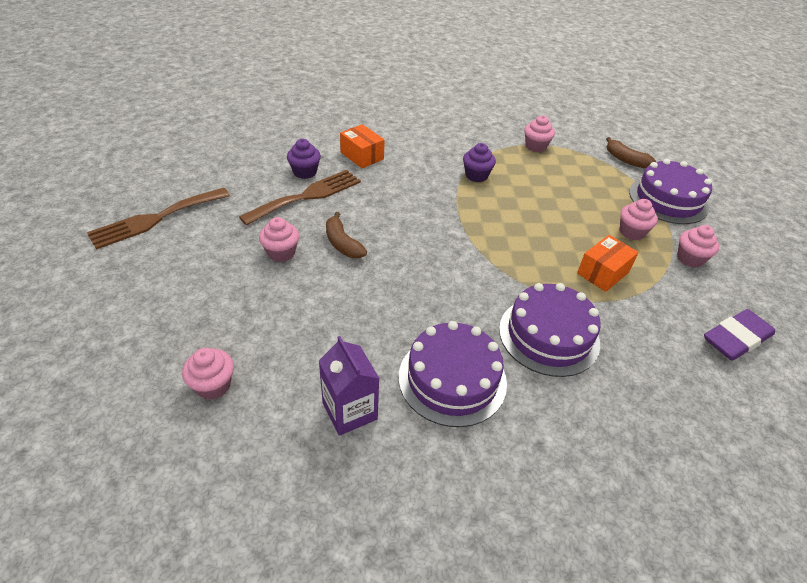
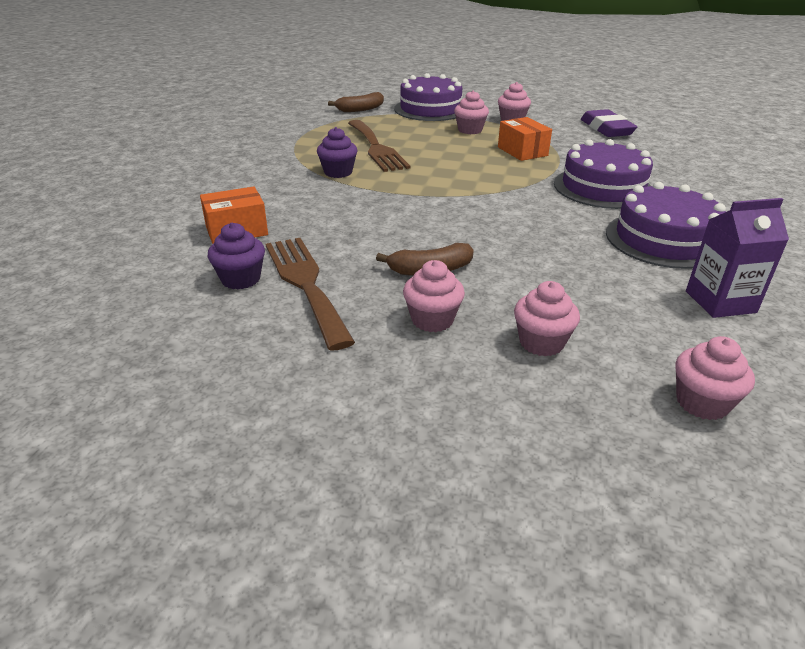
camera: 70 degrees left, 10 degrees down
brown fork [87,188,230,250] -> brown fork moved to [348,120,410,172]
pink cupcake [524,115,555,152] -> pink cupcake moved to [514,281,580,356]

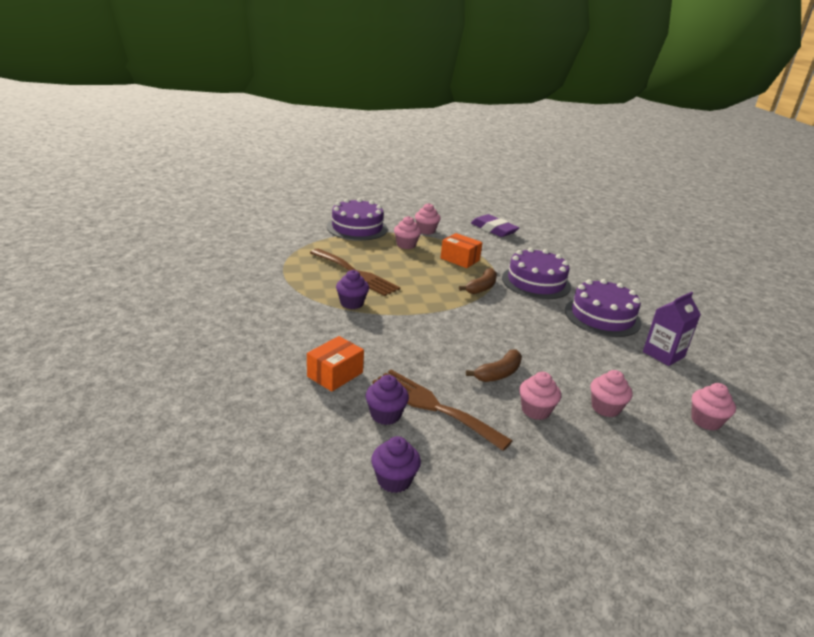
camera: 30 degrees left, 5 degrees down
brown banana [328,92,384,112] -> brown banana moved to [459,268,497,294]
none -> purple cupcake [371,436,421,493]

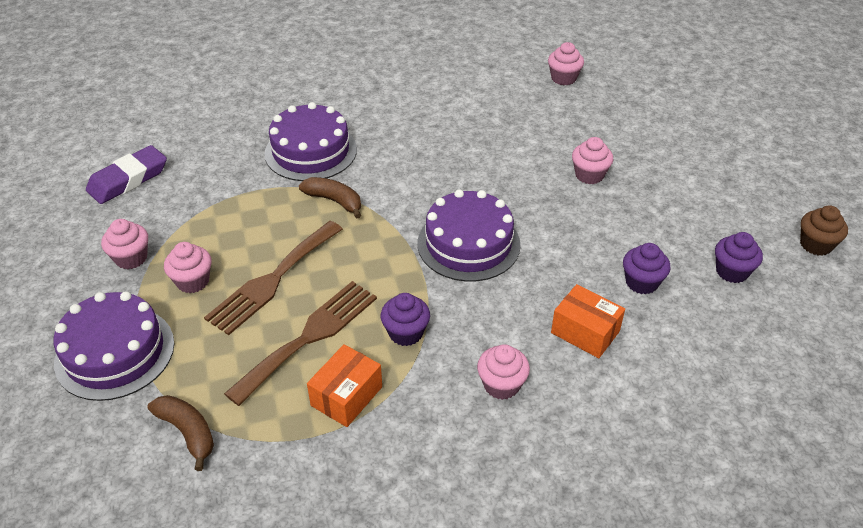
camera: 90 degrees left, 15 degrees up
brown fork [372,370,513,451] -> brown fork moved to [204,221,343,335]
orange box [440,233,482,268] -> orange box moved to [307,344,382,427]
brown banana [466,349,522,382] -> brown banana moved to [147,395,214,471]
purple cake [565,279,641,337] -> purple cake moved to [418,189,521,282]
pink cupcake [591,370,632,417] -> pink cupcake moved to [477,344,530,400]
purple carton [643,292,701,366] -> none
none -> brown cupcake [800,205,848,256]

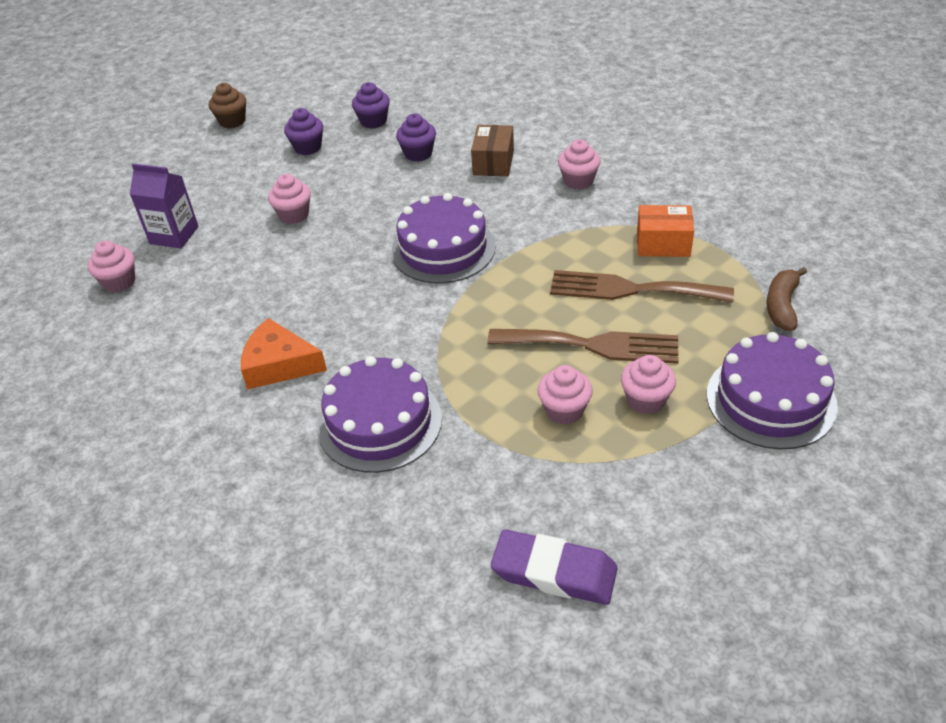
camera: 115 degrees left, 0 degrees up
pink cupcake [101,219,148,269] -> pink cupcake moved to [538,365,593,425]
brown banana [299,177,361,219] -> none
purple cupcake [381,293,430,346] -> purple cupcake moved to [284,108,323,155]
orange box [551,284,625,358] -> brown box [471,125,514,176]
brown cupcake [800,205,848,256] -> brown cupcake moved to [209,83,246,128]
none -> purple carton [130,163,198,249]
none -> orange cheese [241,318,327,390]

